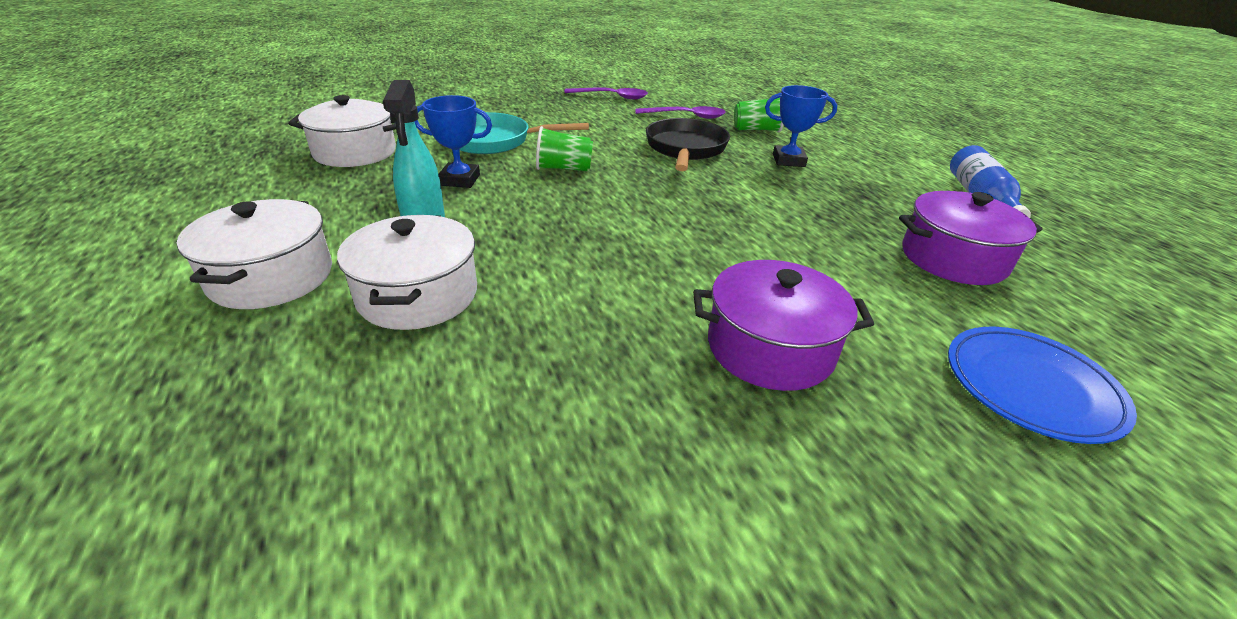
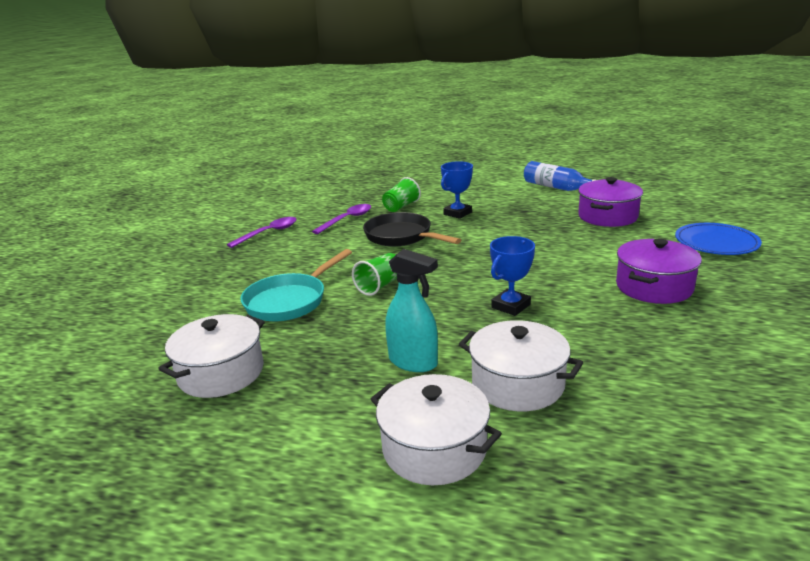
camera: 50 degrees left, 10 degrees down
blue trophy [414,95,492,188] -> blue trophy moved to [490,236,535,316]

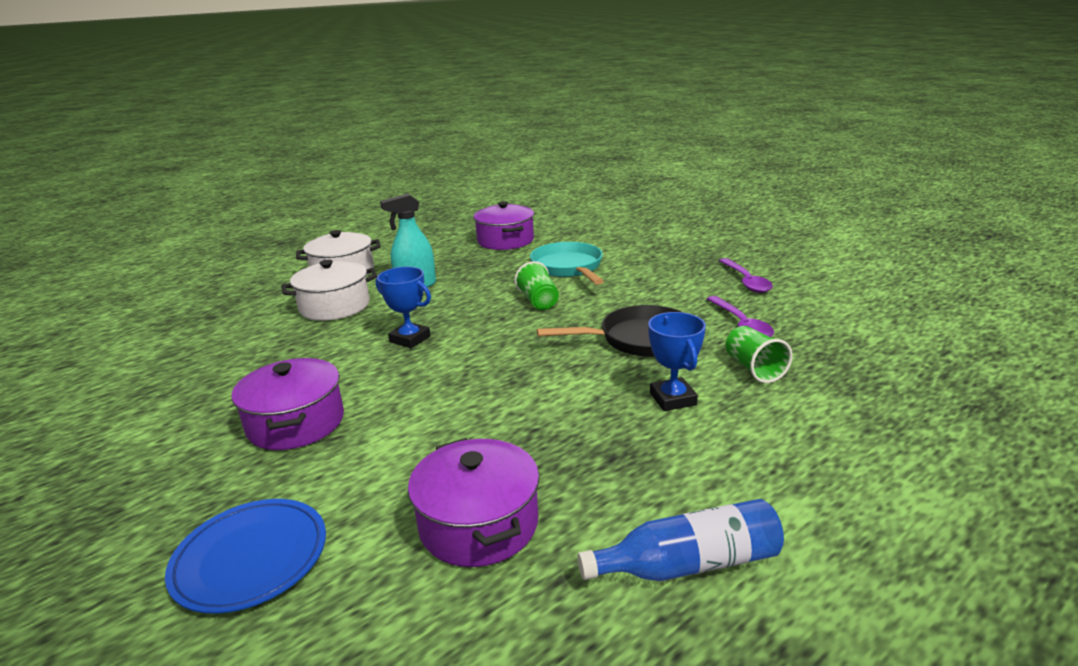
camera: 125 degrees right, 0 degrees up
white pot [158,314,265,398] -> purple pot [473,201,534,250]
blue trophy [490,236,535,316] -> blue trophy turned 45 degrees counterclockwise [376,267,431,348]

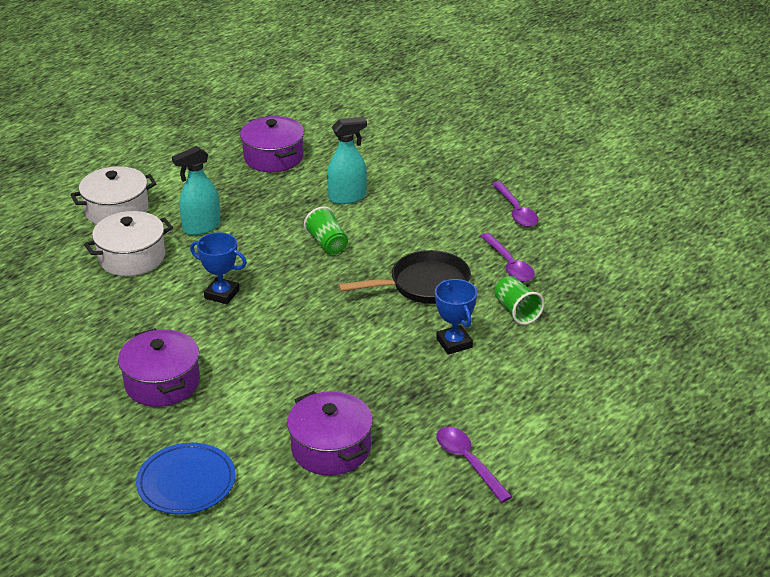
camera: 10 degrees left, 10 degrees up
turquoise pan [530,242,604,285] -> turquoise spray bottle [327,117,367,204]
blue bottle [577,499,784,581] -> purple spoon [436,427,512,503]

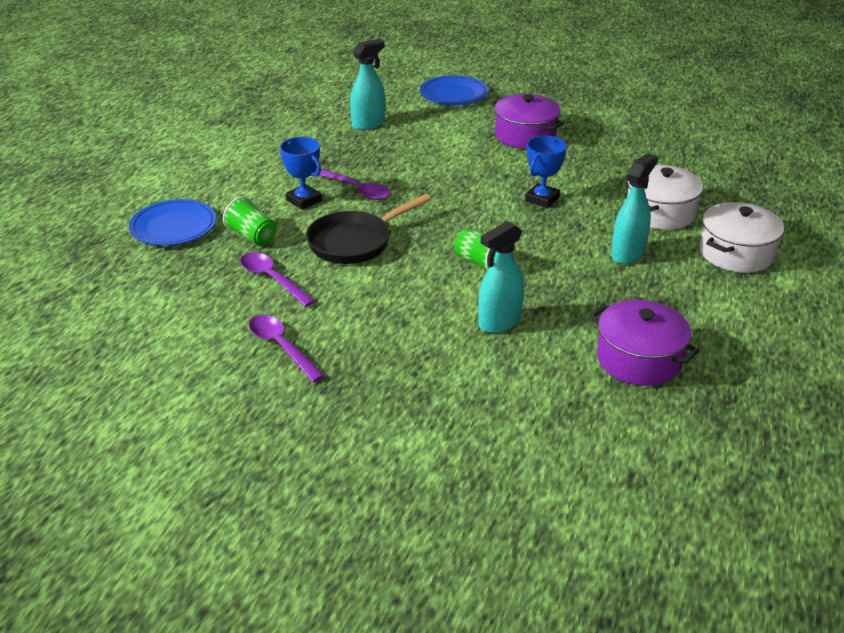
camera: 160 degrees right, 0 degrees up
blue trophy [190,232,247,304] -> blue trophy turned 60 degrees counterclockwise [525,136,567,208]
purple pot [287,391,373,475] -> turquoise spray bottle [350,39,385,130]
purple spoon [436,427,512,503] -> purple spoon moved to [315,169,391,200]
none -> blue plate [129,199,216,245]

